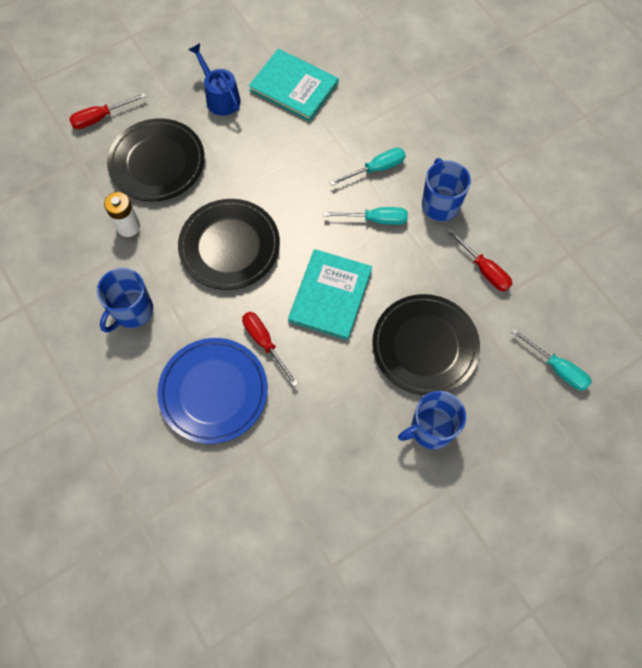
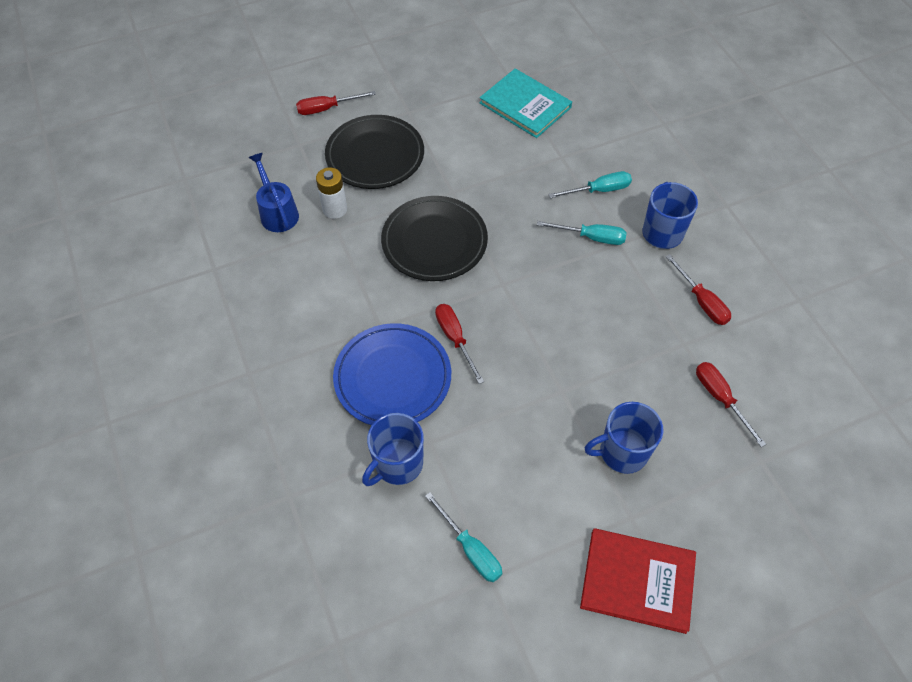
camera: 10 degrees right, 10 degrees down
blue mug [97,268,153,333] -> blue mug moved to [362,413,424,486]
blue watering can [188,43,241,116] -> blue watering can moved to [249,153,299,232]
turquoise book [288,249,372,340] -> none
black plate [372,294,480,395] -> none
turquoise screwdriver [511,328,592,391] -> turquoise screwdriver moved to [425,492,502,582]
none -> red book [580,528,696,634]
none -> red screwdriver [696,362,766,447]

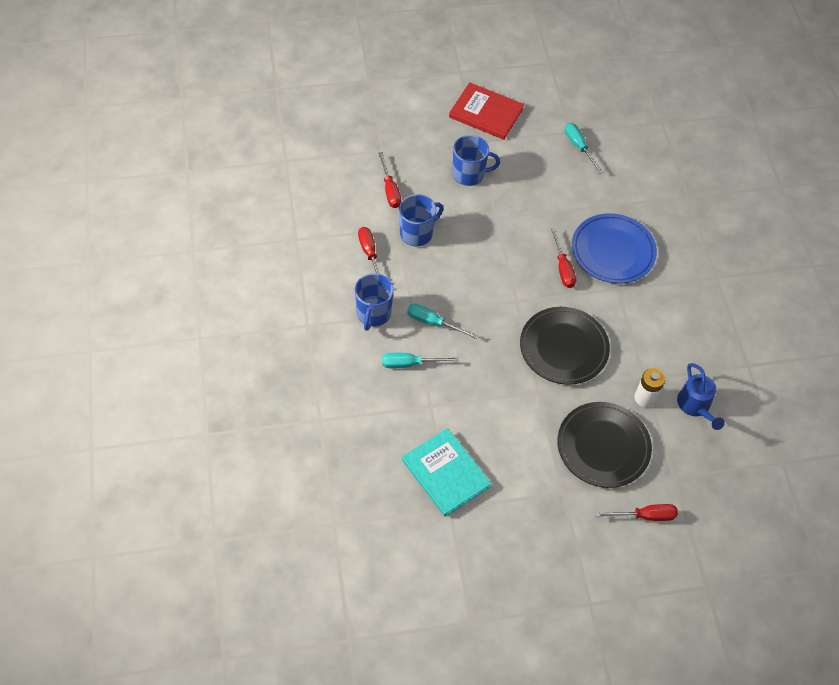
camera: 170 degrees left, 0 degrees up
blue mug [362,413,424,486] -> blue mug moved to [399,194,443,246]

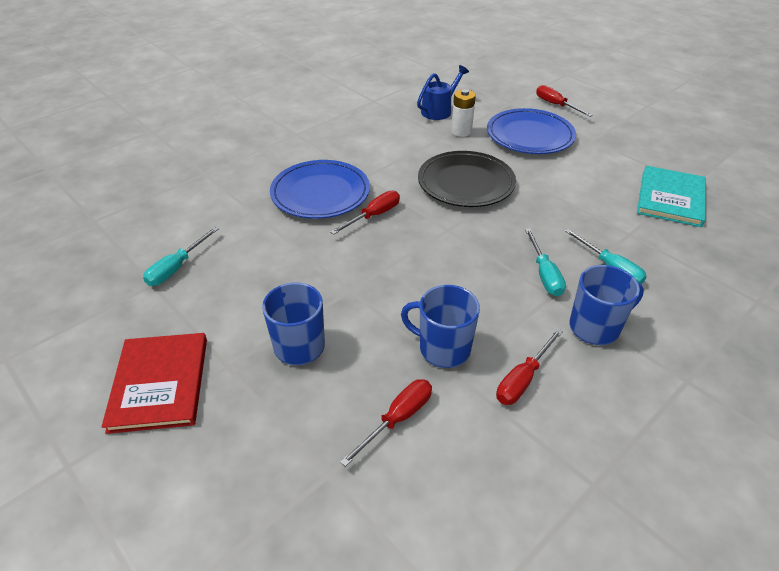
camera: 120 degrees left, 15 degrees down
black plate [557,402,652,488] -> blue plate [487,108,576,154]

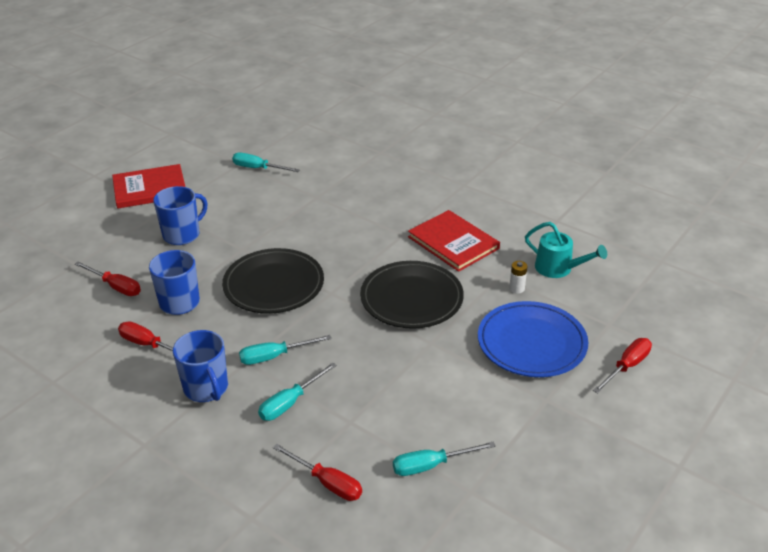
camera: 80 degrees right, 5 degrees down
blue plate [270,160,370,219] -> none
red screwdriver [330,191,400,235] -> red screwdriver moved to [273,444,362,501]
blue watering can [417,65,469,120] -> turquoise watering can [525,222,607,278]
white battery [451,89,476,137] -> white battery [509,261,527,294], size x0.64
turquoise book [637,165,706,227] -> turquoise screwdriver [393,442,495,476]
none -> black plate [222,248,324,314]
none -> red book [408,210,500,272]

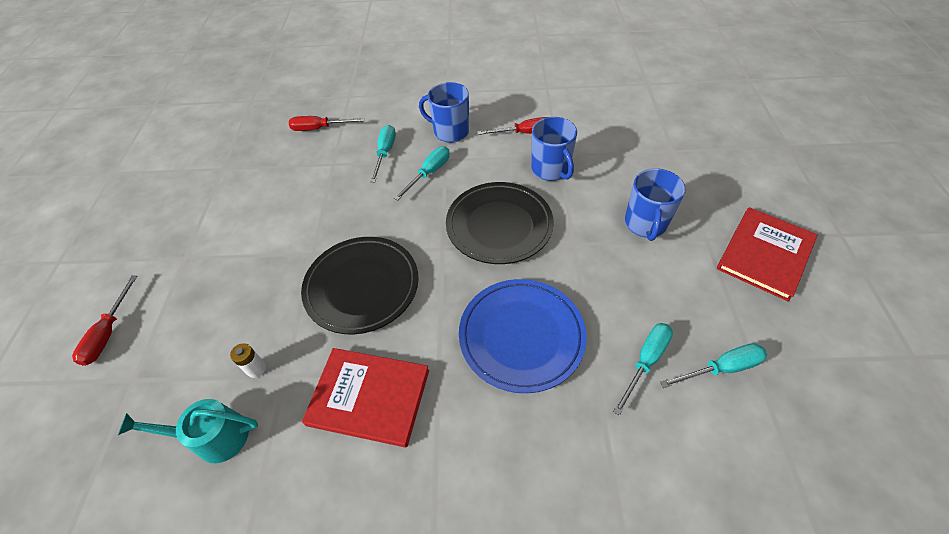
camera: 145 degrees right, 15 degrees up
red screwdriver [75,261,141,296] -> none
turquoise screwdriver [393,442,495,476] -> turquoise screwdriver moved to [613,323,673,416]
blue plate [478,301,588,377] -> blue plate moved to [459,279,587,393]

